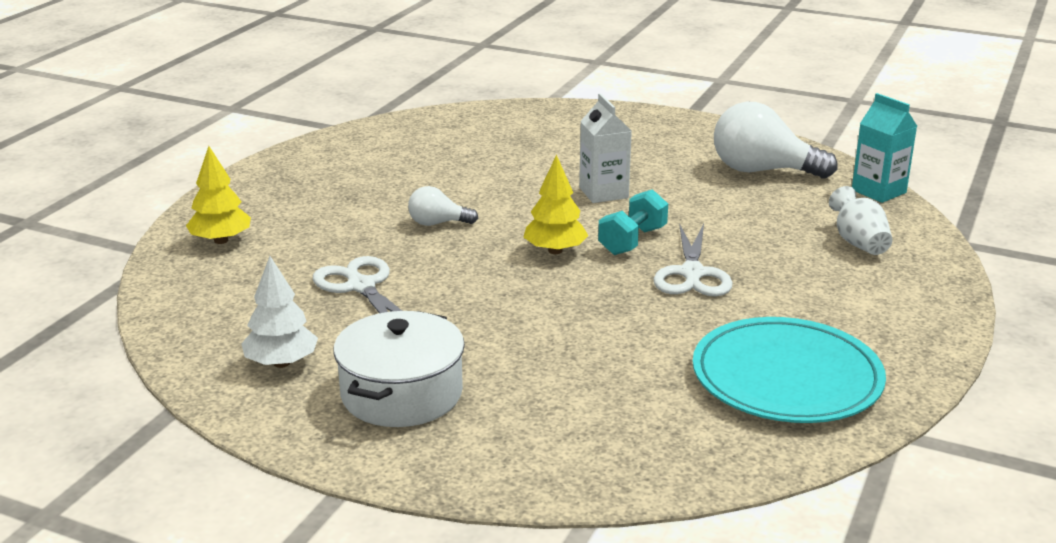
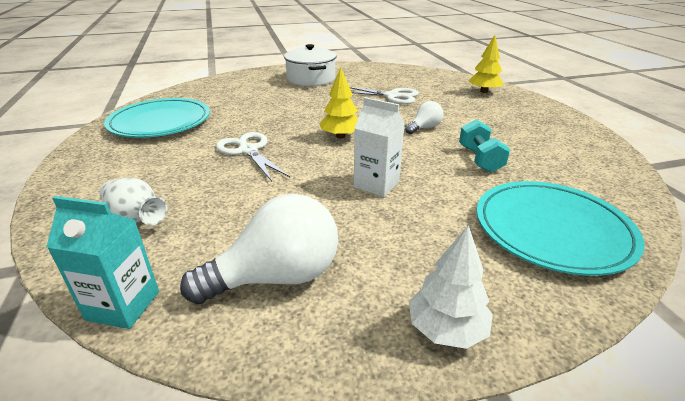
camera: 140 degrees right, 5 degrees up
white tree [241,256,318,368] -> white tree moved to [409,225,493,349]
turquoise dumbbell [598,189,668,255] -> turquoise dumbbell moved to [459,119,510,173]
none -> turquoise plate [476,181,645,276]

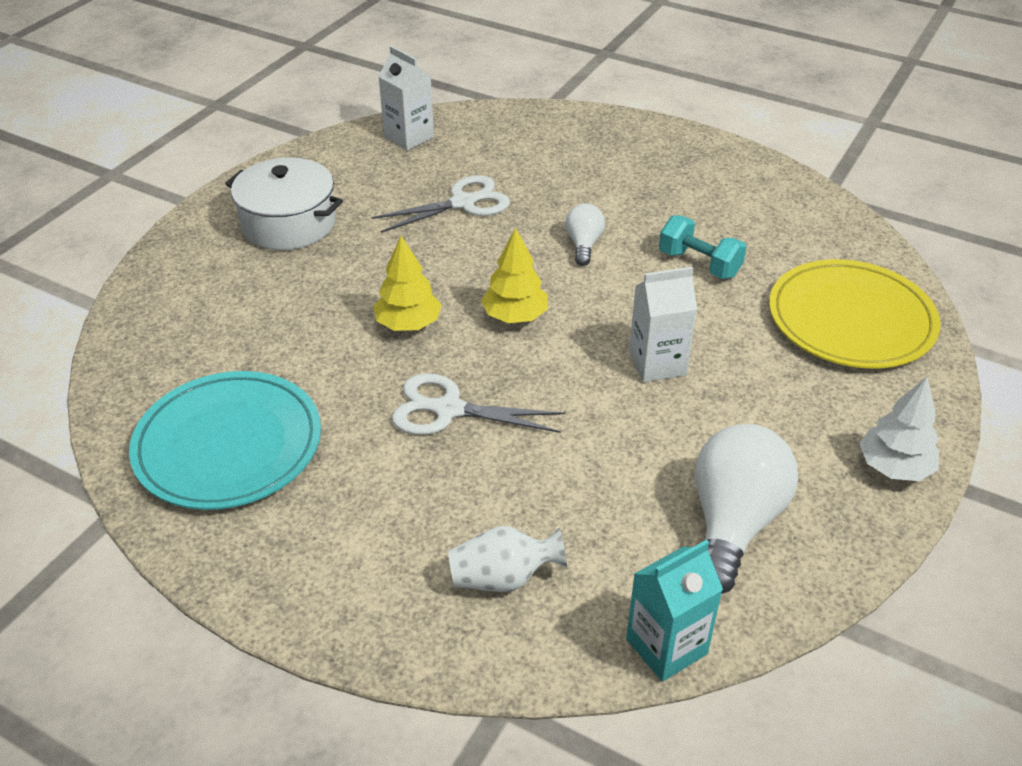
camera: 45 degrees left, 10 degrees up
yellow tree [468,35,503,93] -> yellow tree moved to [373,236,442,331]
turquoise plate [476,181,645,276] -> yellow plate [769,259,941,368]
none -> white carton [378,46,434,150]

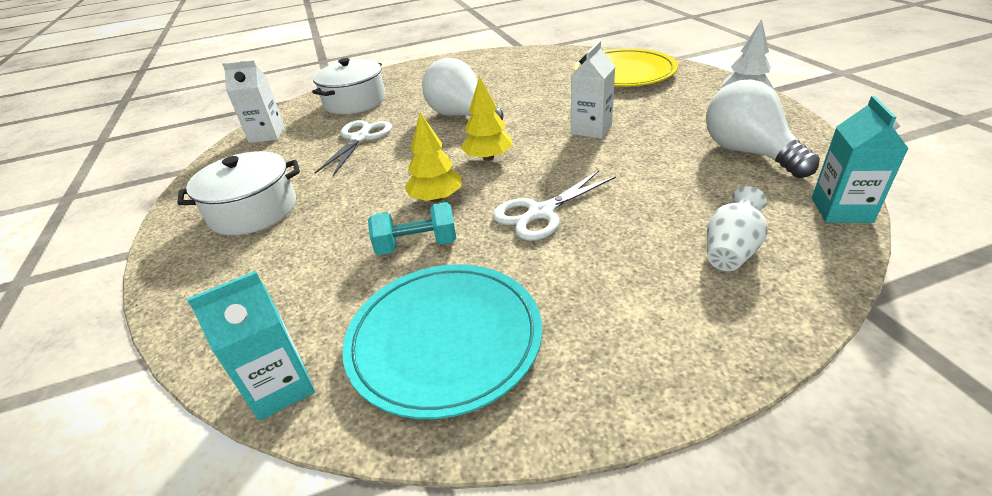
camera: 45 degrees left, 5 degrees down
white light bulb [565,204,605,266] -> white light bulb [422,58,503,121], size x1.93
turquoise dumbbell [659,215,746,279] -> turquoise dumbbell moved to [368,202,456,255]
none -> turquoise carton [187,271,315,421]
none -> white pot [312,58,386,114]

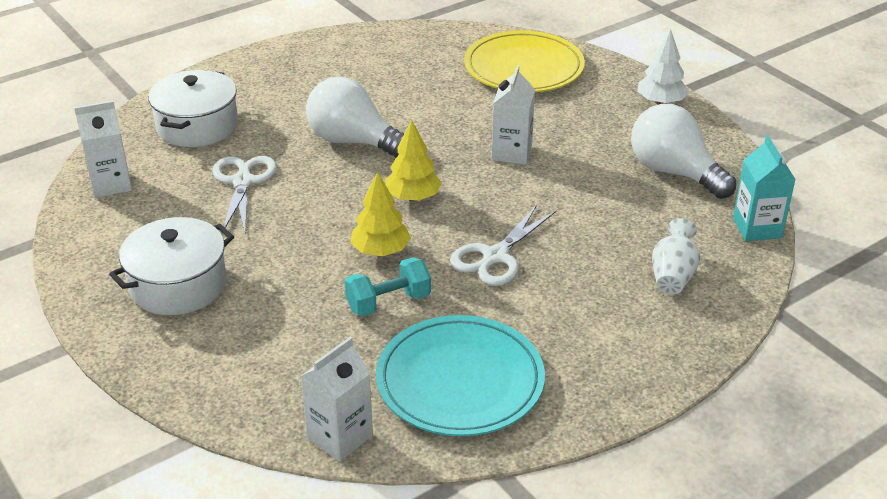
camera: 20 degrees left, 0 degrees up
turquoise carton [187,271,315,421] -> white carton [300,337,373,462]

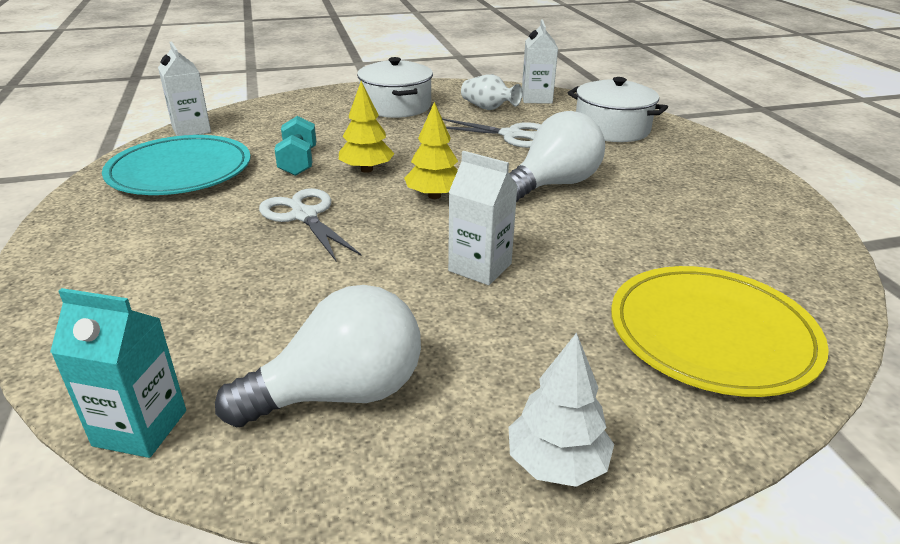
camera: 110 degrees right, 5 degrees down
white vase [652,218,700,295] -> white vase moved to [461,74,523,110]

